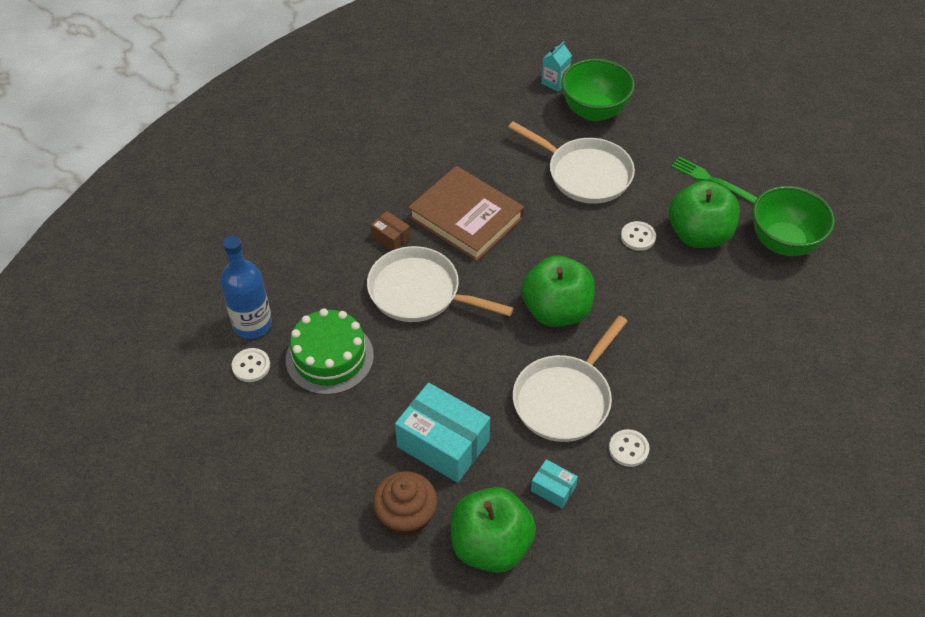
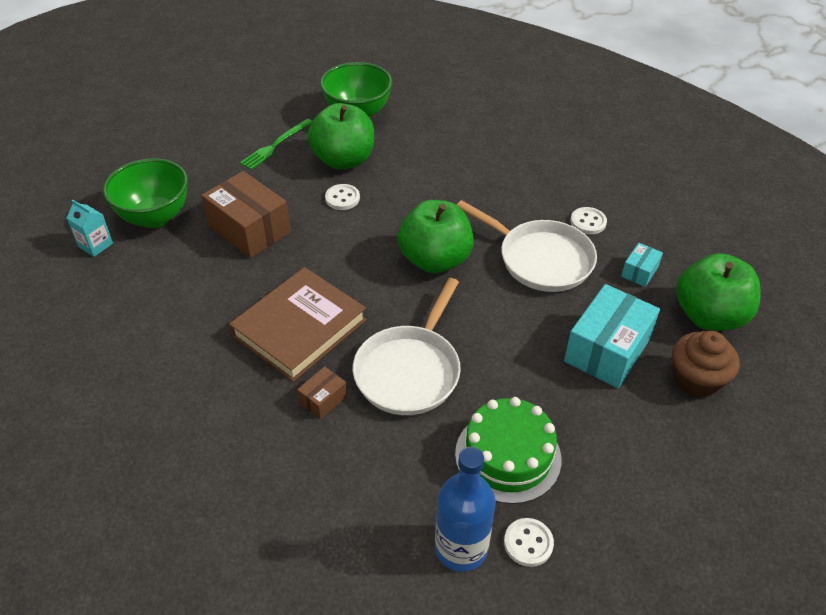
camera: 90 degrees left, 5 degrees down
white pan [508,121,635,204] -> brown box [201,171,291,258]

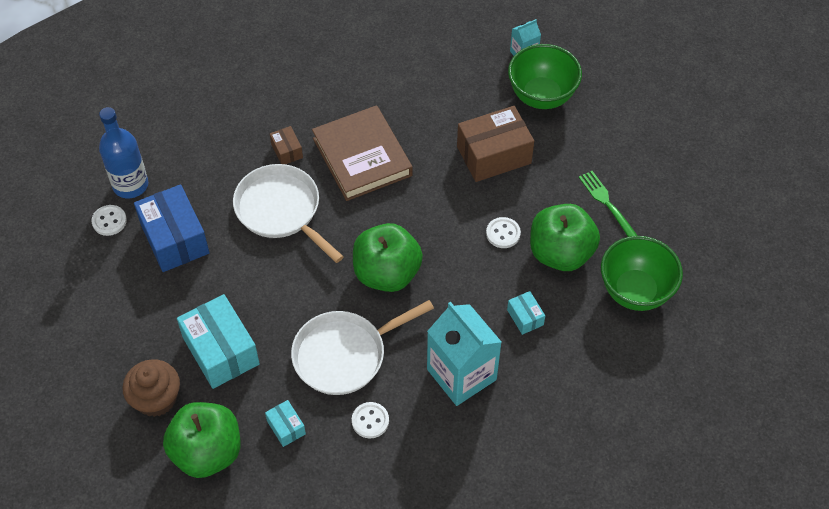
camera: 115 degrees right, 10 degrees up
green cake [455,397,561,504] -> blue box [134,184,209,272]
none -> turquoise carton [427,301,502,406]
none -> turquoise box [507,291,545,335]

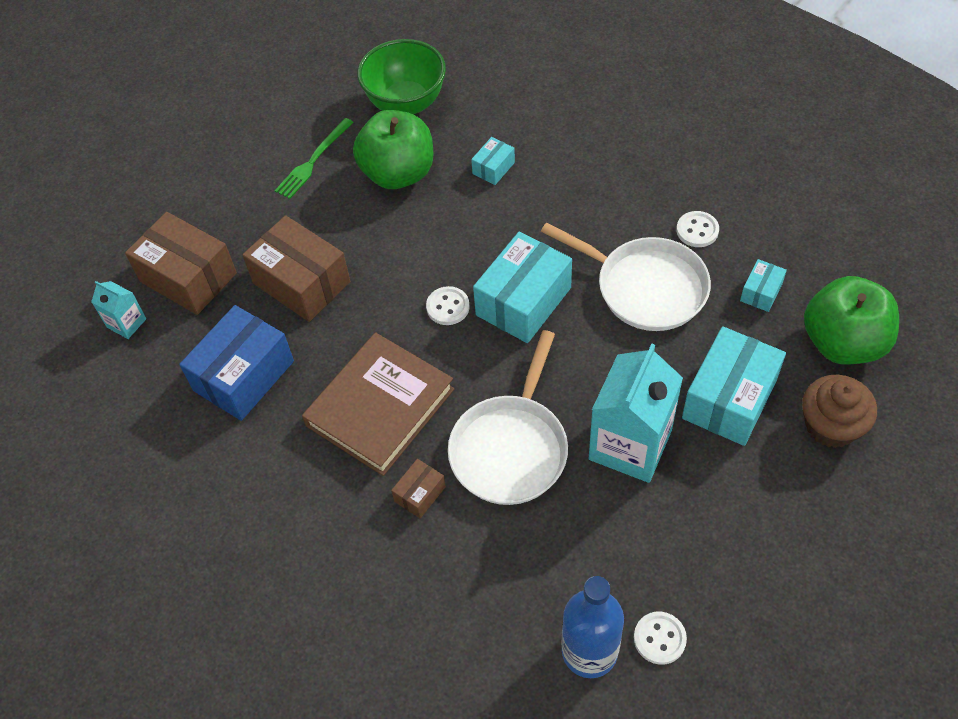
camera: 115 degrees left, 0 degrees up
blue box [134,184,209,272] -> blue box moved to [179,305,294,421]
green apple [353,223,423,292] -> turquoise box [473,232,572,343]
turquoise carton [427,301,502,406] -> turquoise carton moved to [589,344,683,483]
white button [486,217,521,248] -> white button moved to [426,286,470,325]
green bowl [508,44,582,109] -> brown box [125,212,237,315]

